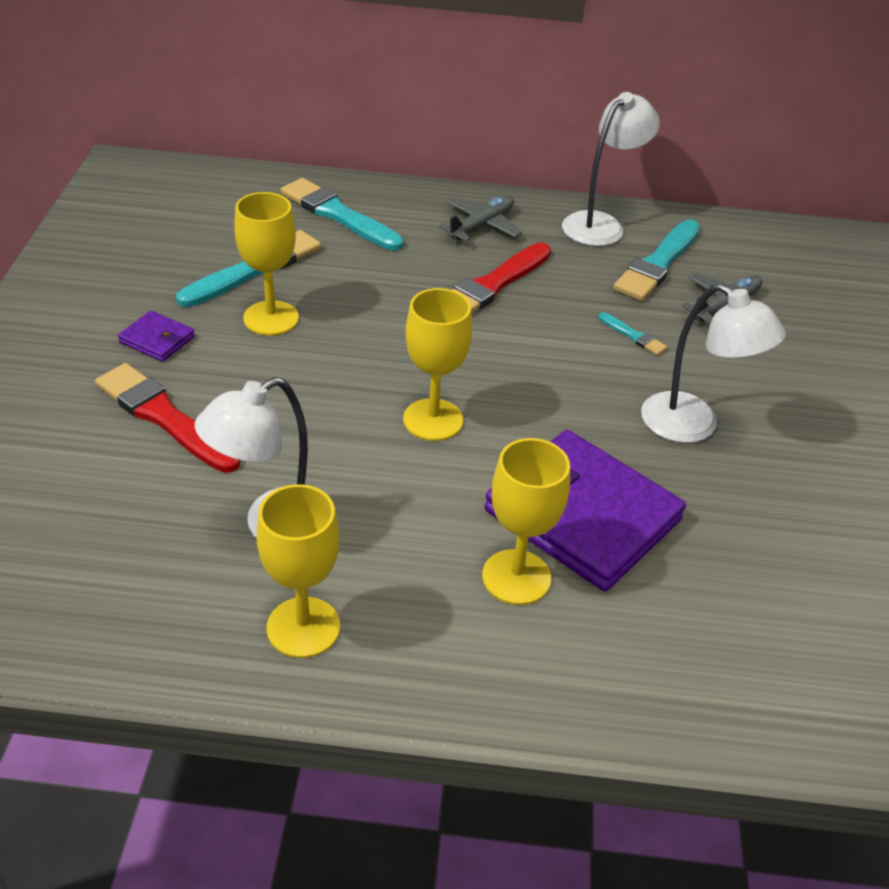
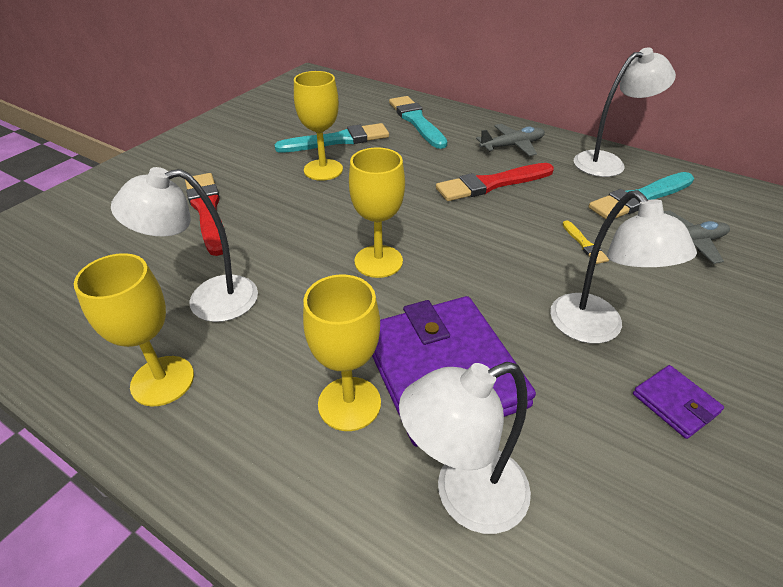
camera: 30 degrees right, 0 degrees up
purple wallet [118,311,195,362] -> purple wallet moved to [633,365,724,439]
turquoise brush [598,312,667,355] -> yellow brush [562,221,609,264]
none -> white lamp [399,362,531,534]

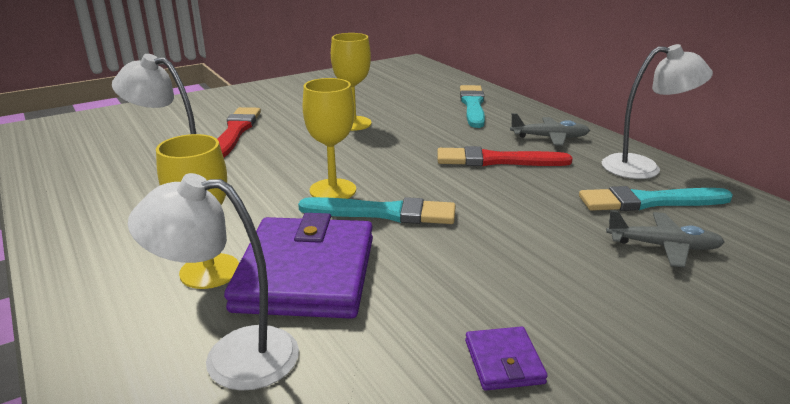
camera: 25 degrees right, 15 degrees down
yellow goblet [74,253,194,406] -> none
turquoise brush [274,123,389,153] -> turquoise brush moved to [298,197,456,224]
white lamp [550,190,697,344] -> none
yellow brush [562,221,609,264] -> none

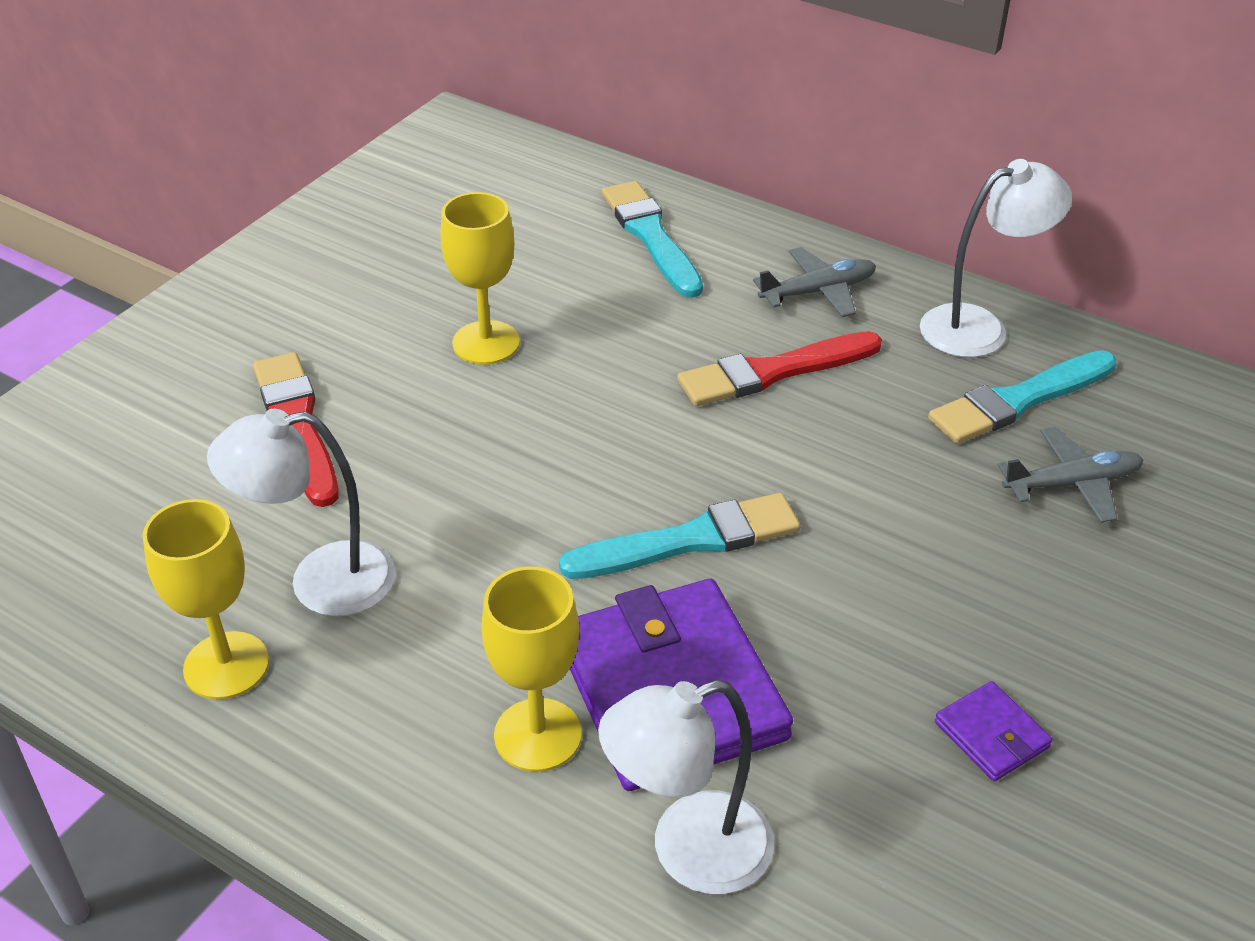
camera: 25 degrees left, 15 degrees up
yellow goblet [303,78,356,199] -> yellow goblet moved to [142,499,269,700]

